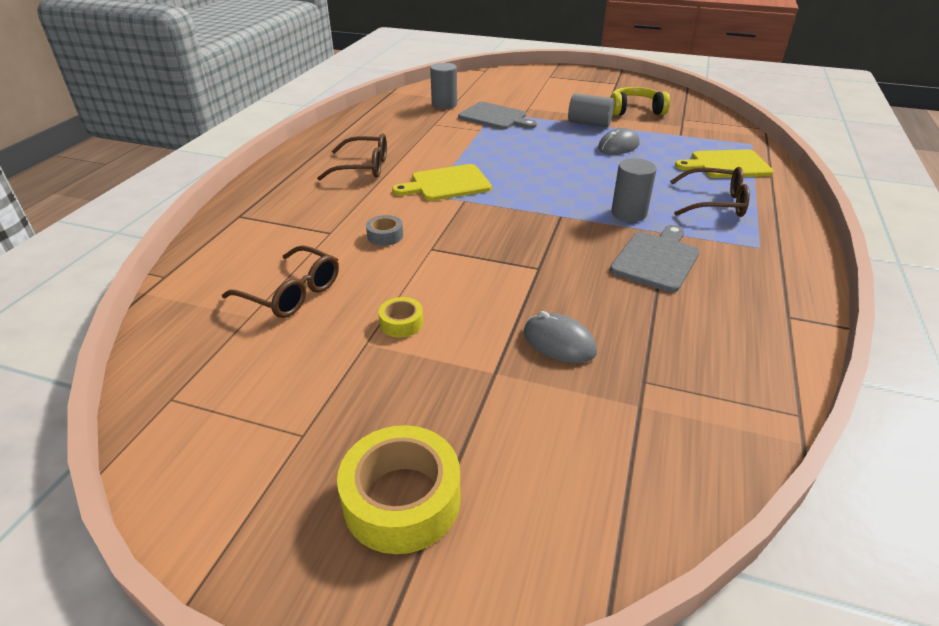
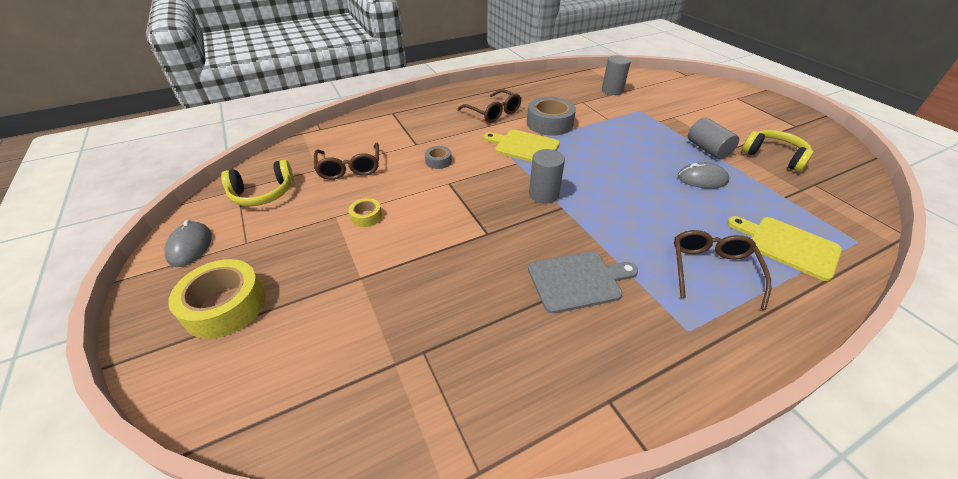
camera: 45 degrees right, 5 degrees up
grey cutting board [458,102,537,130] -> none
grey mouse [524,311,597,363] -> grey mouse moved to [164,220,212,267]
grey cylinder [611,158,657,222] -> grey cylinder moved to [529,149,565,204]
brown glasses [670,167,750,217] -> brown glasses turned 135 degrees counterclockwise [674,230,771,310]
none -> yellow headphones [221,160,294,206]
none -> grey tape [527,97,576,136]

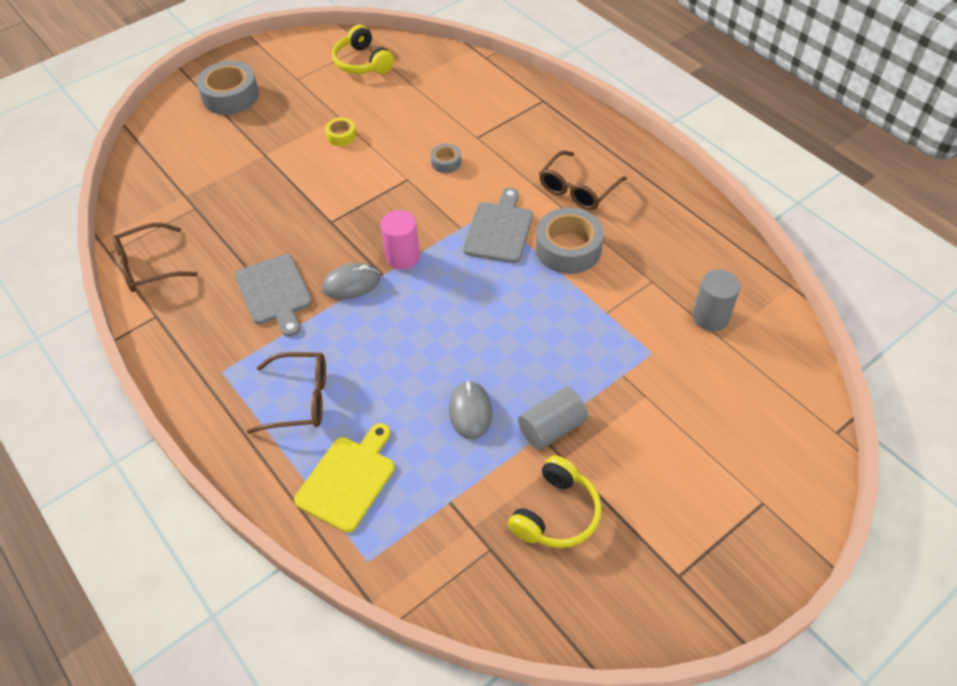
camera: 80 degrees right, 10 degrees up
grey mouse [164,220,212,267] -> grey mouse moved to [322,263,380,300]
yellow tape [168,259,266,339] -> grey tape [197,61,259,115]
brown glasses [314,143,379,180] -> brown glasses moved to [112,223,198,292]
yellow cutting board [483,130,560,162] -> grey cutting board [463,188,533,263]
grey cylinder [529,149,565,204] -> pink cylinder [381,210,420,270]

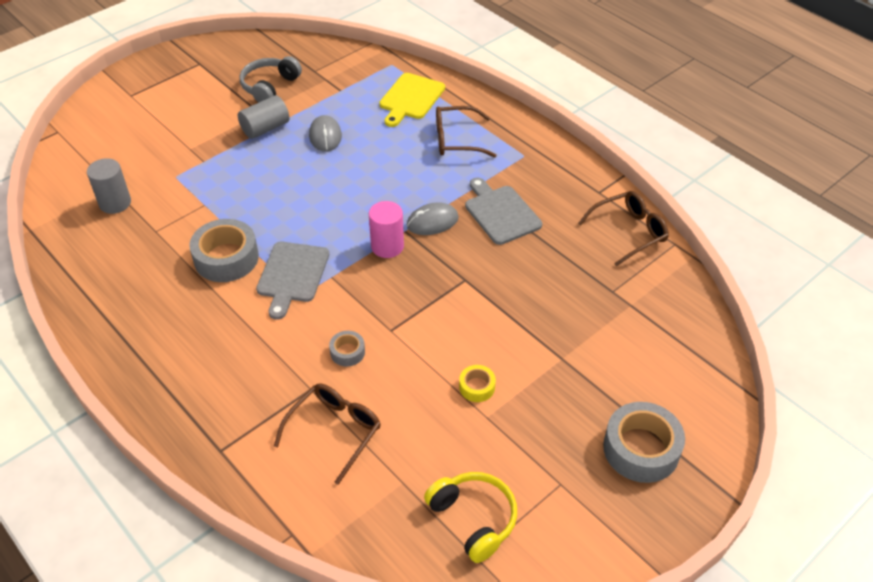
camera: 175 degrees right, 5 degrees down
yellow headphones [508,455,602,548] -> grey headphones [240,56,302,103]
brown glasses [539,150,627,210] -> brown glasses moved to [274,383,381,485]

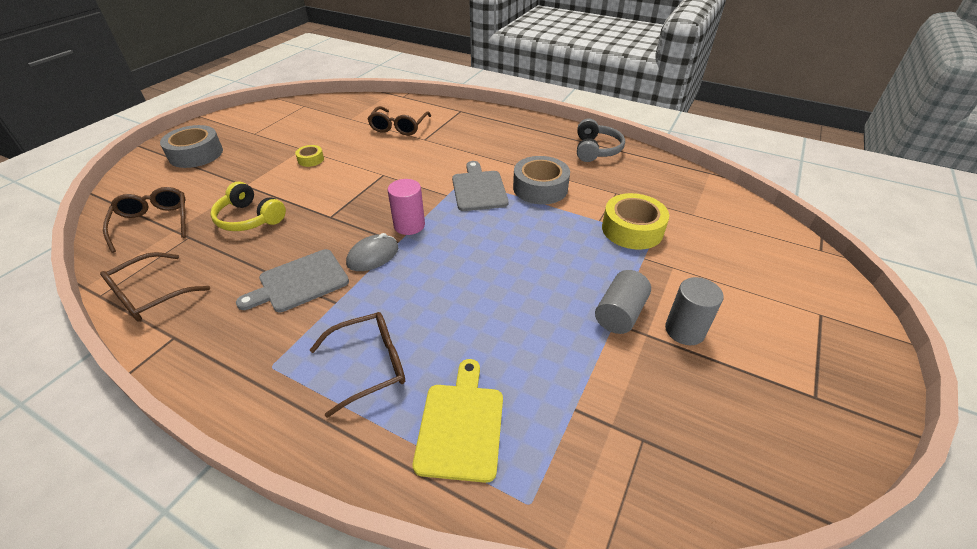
camera: 160 degrees right, 5 degrees down
grey cylinder [87,158,131,214] -> grey cylinder moved to [665,277,724,345]
grey headphones [240,56,302,103] -> grey headphones moved to [577,118,625,162]
grey mouse [309,115,342,152] -> none
grey tape [329,331,365,366] -> none
yellow headphones [424,472,517,563] -> yellow headphones moved to [210,182,286,231]
grey cutting board [465,178,542,245] -> grey cutting board turned 105 degrees clockwise [236,249,349,312]
none -> brown glasses [103,187,186,253]
none -> yellow tape [602,193,669,250]

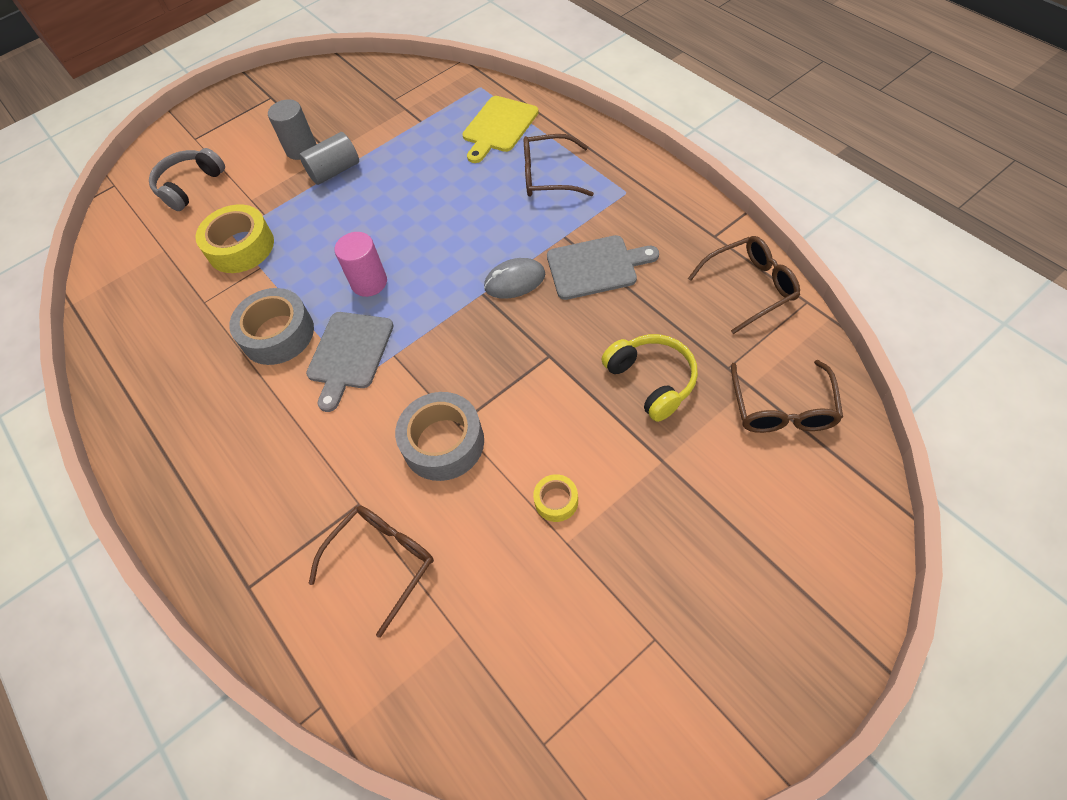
camera: 150 degrees left, 15 degrees up
grey tape [160,125,223,168] -> grey tape moved to [395,392,484,481]
pink cylinder [388,179,425,235] -> pink cylinder moved to [335,232,387,297]
grey headphones [577,118,625,162] -> grey headphones moved to [149,148,225,211]

